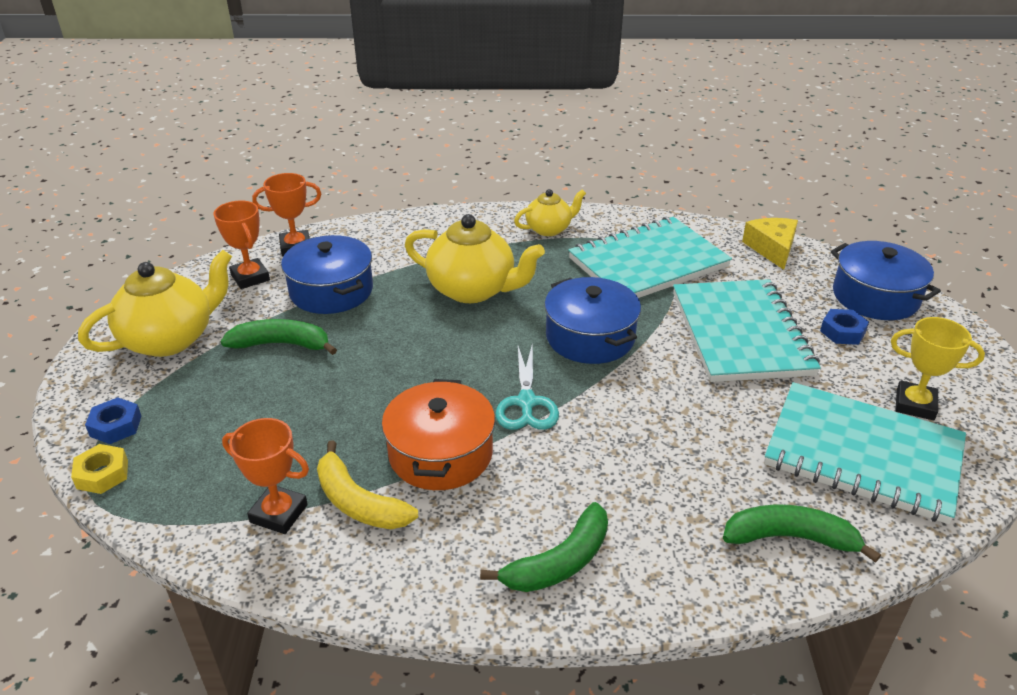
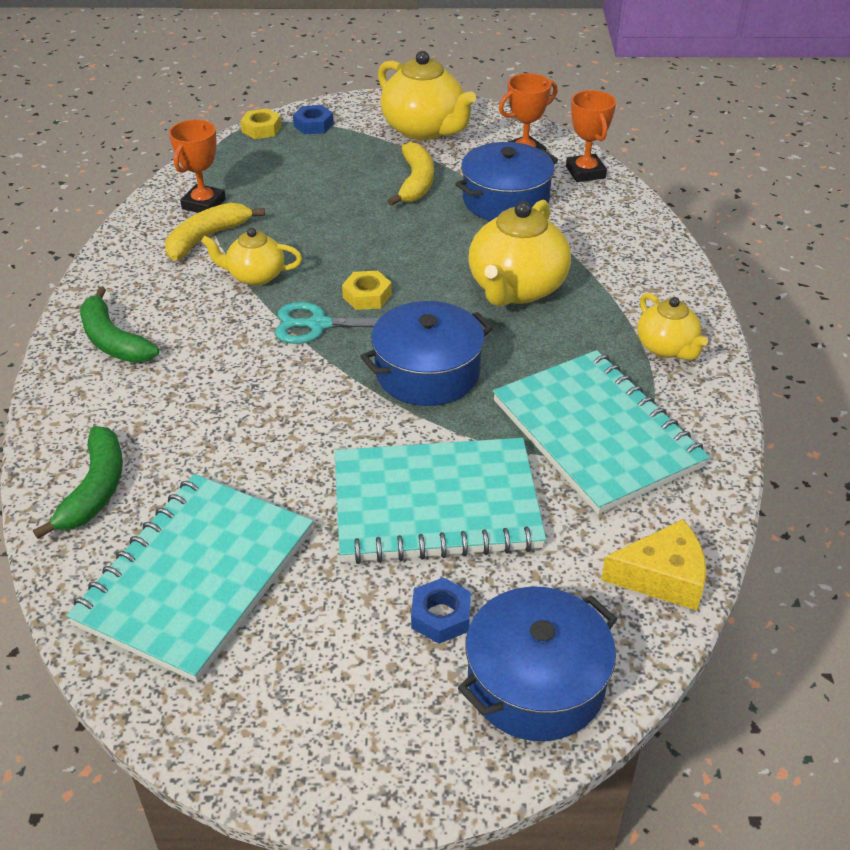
camera: 90 degrees right, 5 degrees up
green banana [220,319,337,355] -> yellow banana [388,142,434,206]
orange pot [382,379,495,490] -> yellow teapot [201,228,302,286]
yellow trophy [891,317,985,420] -> none
none -> yellow nut [342,271,392,310]

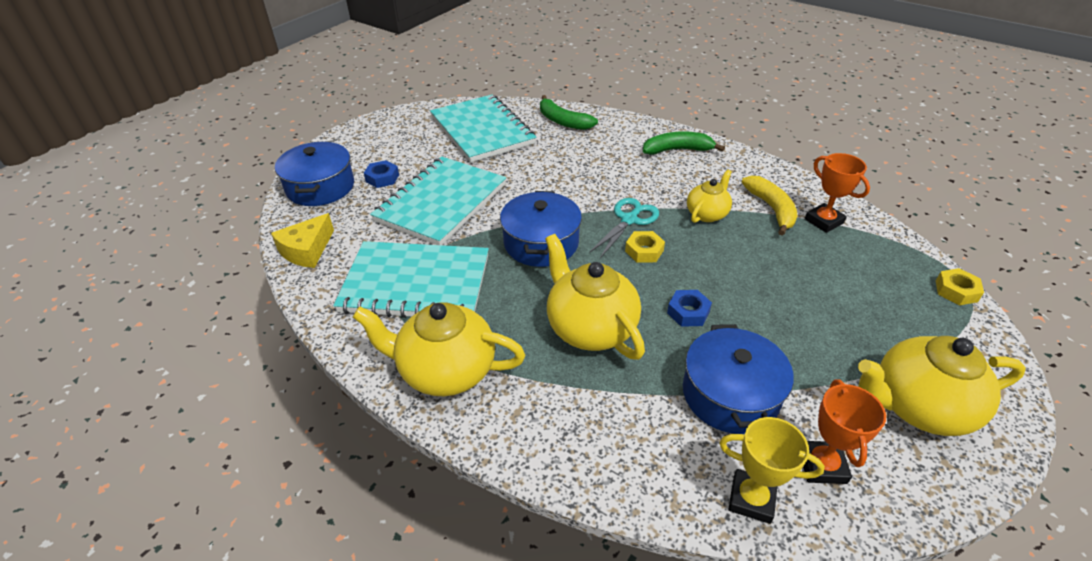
camera: 125 degrees right, 0 degrees up
blue nut [293,105,334,134] -> blue nut moved to [667,290,712,327]
yellow banana [388,142,434,206] -> none
orange trophy [566,90,616,182] -> yellow trophy [719,417,825,524]
yellow teapot [637,293,708,360] -> yellow teapot [353,302,525,396], size x1.72

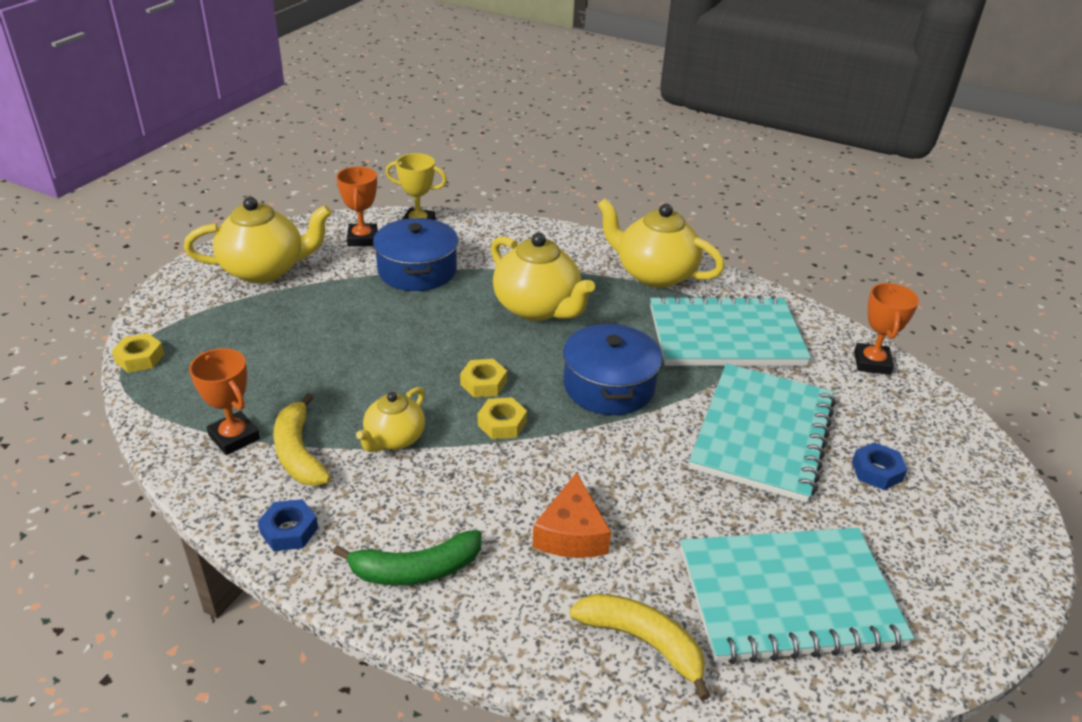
camera: 170 degrees right, 5 degrees down
yellow cheese [271,213,334,268] -> orange trophy [854,283,919,375]
blue pot [275,141,354,206] -> none
yellow teapot [353,302,525,396] -> yellow teapot turned 150 degrees counterclockwise [598,198,725,288]
turquoise notebook [430,94,536,163] -> turquoise notebook turned 60 degrees counterclockwise [681,528,914,664]
green banana [540,95,598,130] -> yellow banana [569,594,710,700]
turquoise scissors [589,198,659,258] -> yellow nut [478,397,527,439]
blue nut [667,290,712,327] -> blue nut moved to [258,499,318,551]
none -> orange cheese [532,472,611,558]

